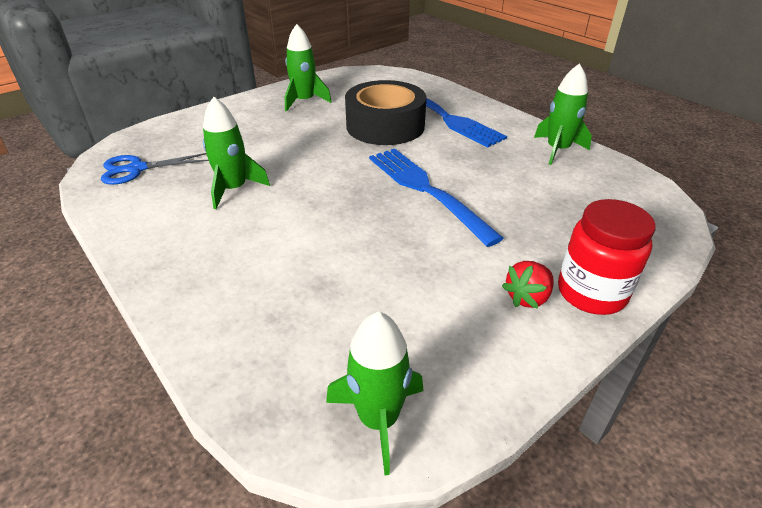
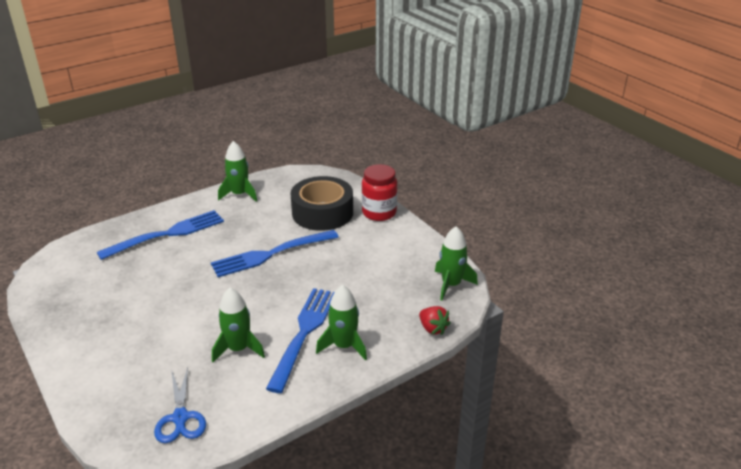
camera: 85 degrees left, 5 degrees down
green rocket [285,24,332,112] -> green rocket moved to [316,285,367,361]
black tape [345,80,427,145] -> black tape moved to [290,176,353,231]
red strawberry [502,261,554,309] -> red strawberry moved to [419,306,451,335]
none -> blue fork [266,288,334,393]

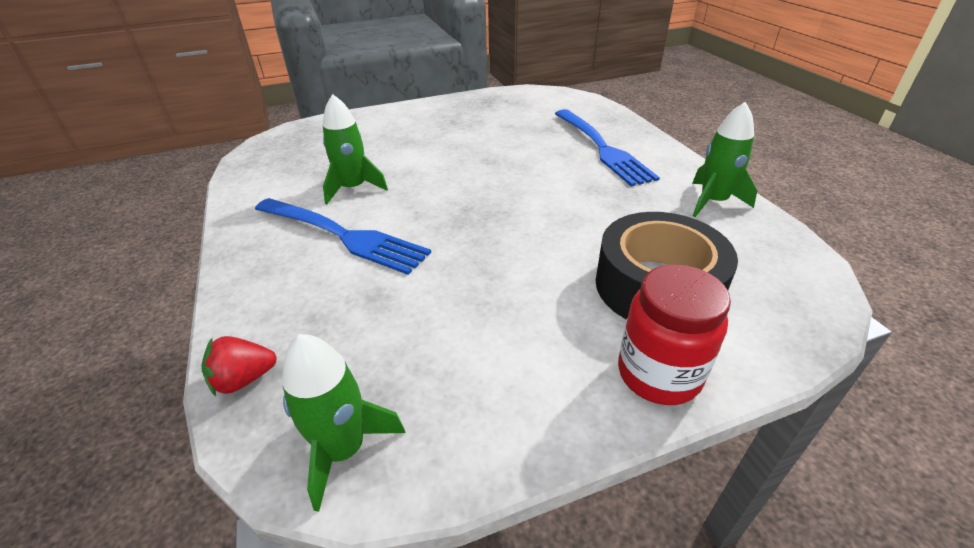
camera: 105 degrees right, 5 degrees up
blue scissors [154,367,206,443] -> none
blue fork [211,230,339,277] -> none
green rocket [316,285,367,361] -> none

